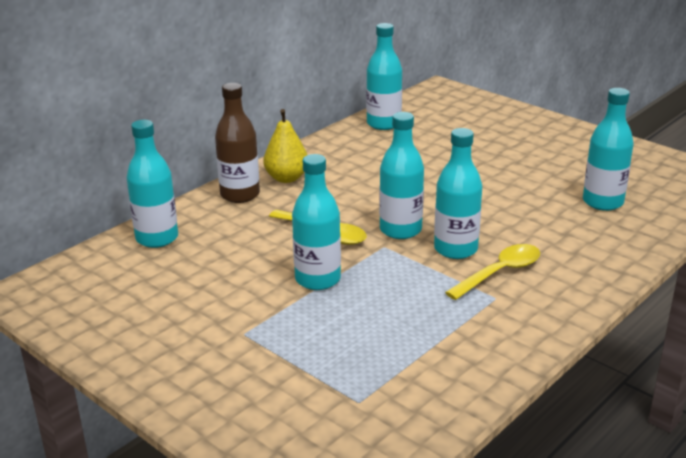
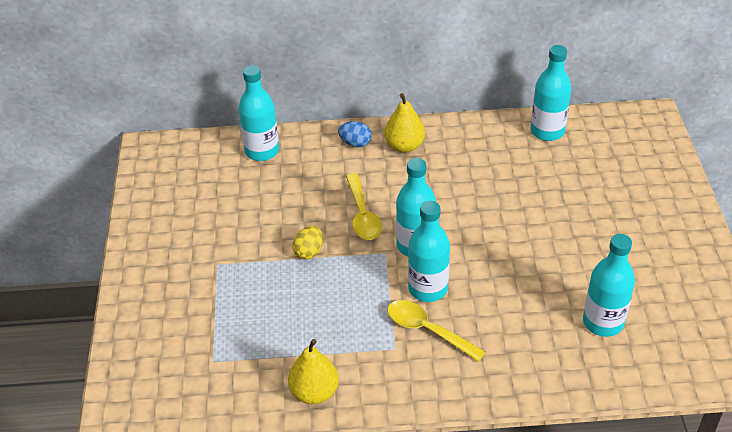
camera: 45 degrees right, 15 degrees up
brown bottle [215,83,260,203] -> blue egg [338,121,372,147]
turquoise bottle [292,154,341,290] -> yellow egg [293,226,323,259]
yellow spoon [445,244,540,300] -> yellow spoon turned 150 degrees counterclockwise [387,300,485,362]
none -> yellow pear [288,339,339,404]

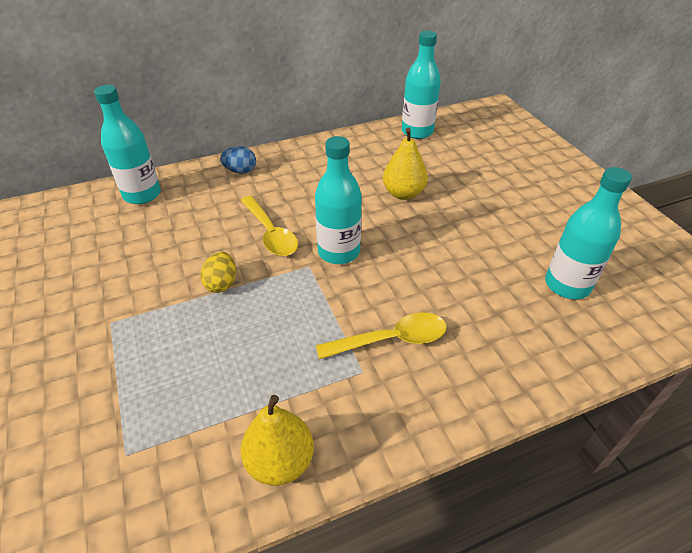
camera: 20 degrees left, 0 degrees up
yellow pear [384,93,425,153] -> yellow pear moved to [383,128,428,200]
yellow spoon [387,300,485,362] -> yellow spoon turned 150 degrees clockwise [316,312,447,359]
turquoise bottle [408,201,450,302] -> none

